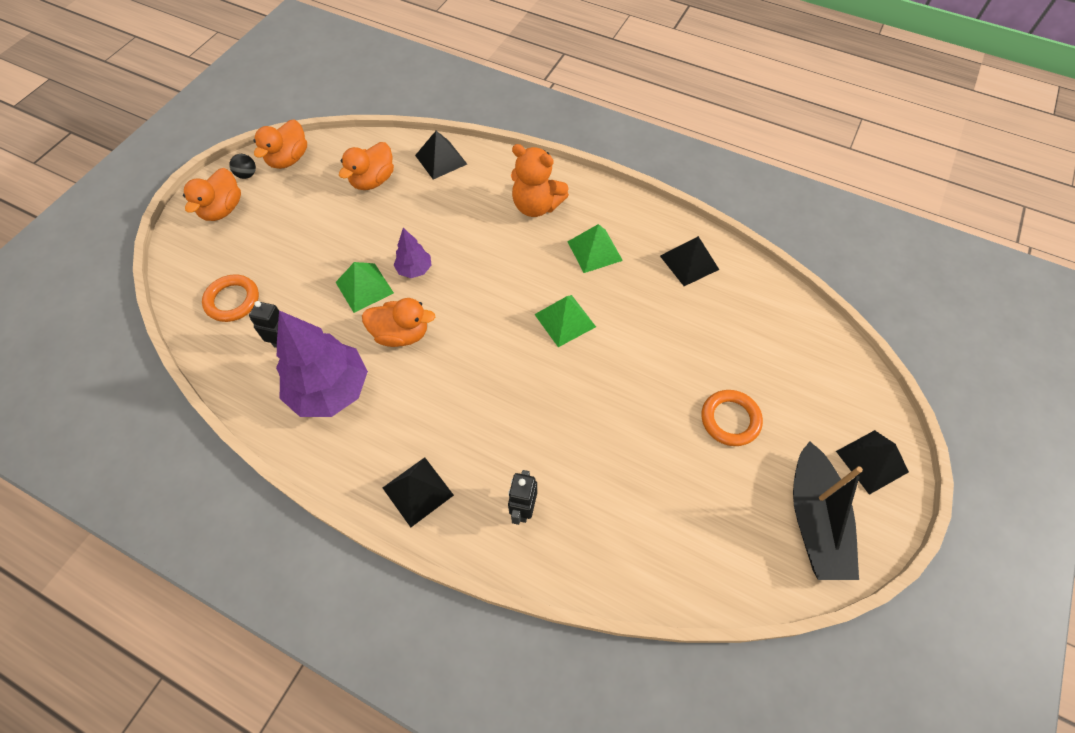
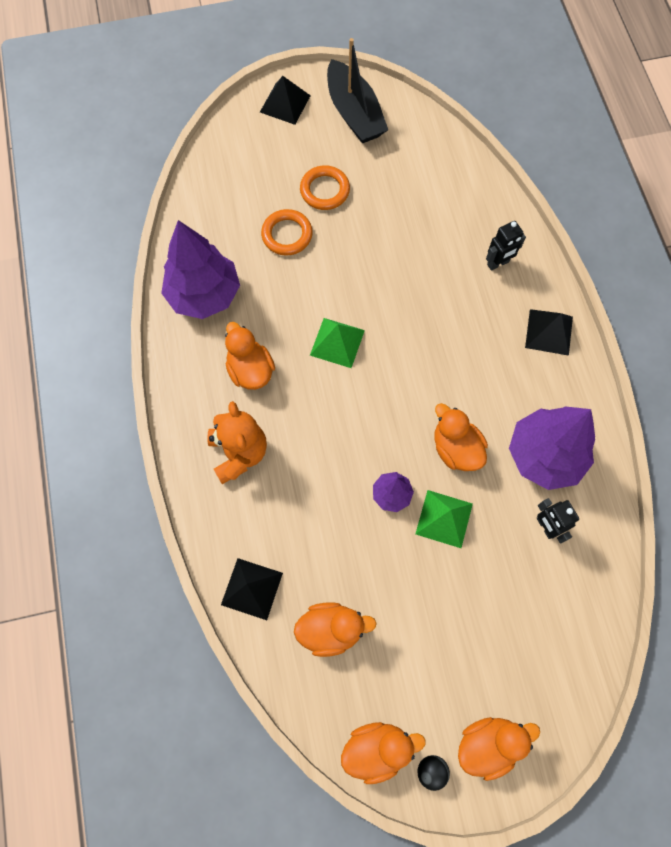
camera: 130 degrees left, 10 degrees up
orange ring [202,274,259,322] -> orange ring moved to [261,209,313,256]
green pyramid [567,224,623,273] -> orange duck [225,322,275,390]
black pyramid [660,236,719,286] -> purple tree [161,220,240,319]
black boat [793,441,863,580] -> black boat turned 105 degrees clockwise [327,38,388,144]

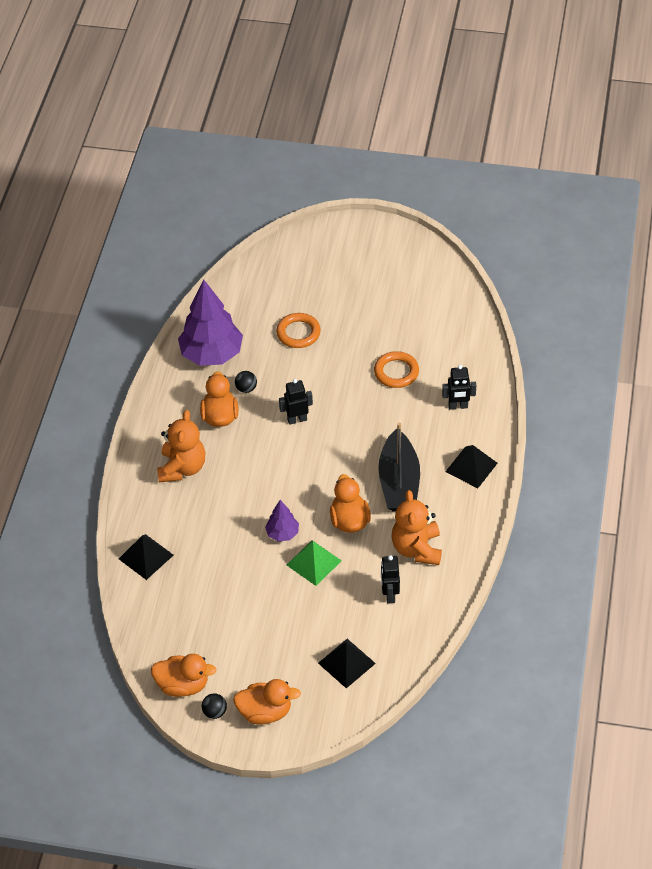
camera: 25 degrees right, 20 degrees down
black pyramid [260,76,311,125] -> black pyramid moved to [318,639,376,688]
orange duck [294,602,377,657] -> none
orange ring [300,165,350,210] -> orange ring moved to [374,351,419,388]
green pyramid [310,318,365,368] -> black robot [279,379,313,425]
black boat [327,38,388,144] -> black boat moved to [378,423,420,511]
purple tree [509,406,595,490] -> orange teddy bear [392,490,442,565]
none -> black ball [235,371,257,393]

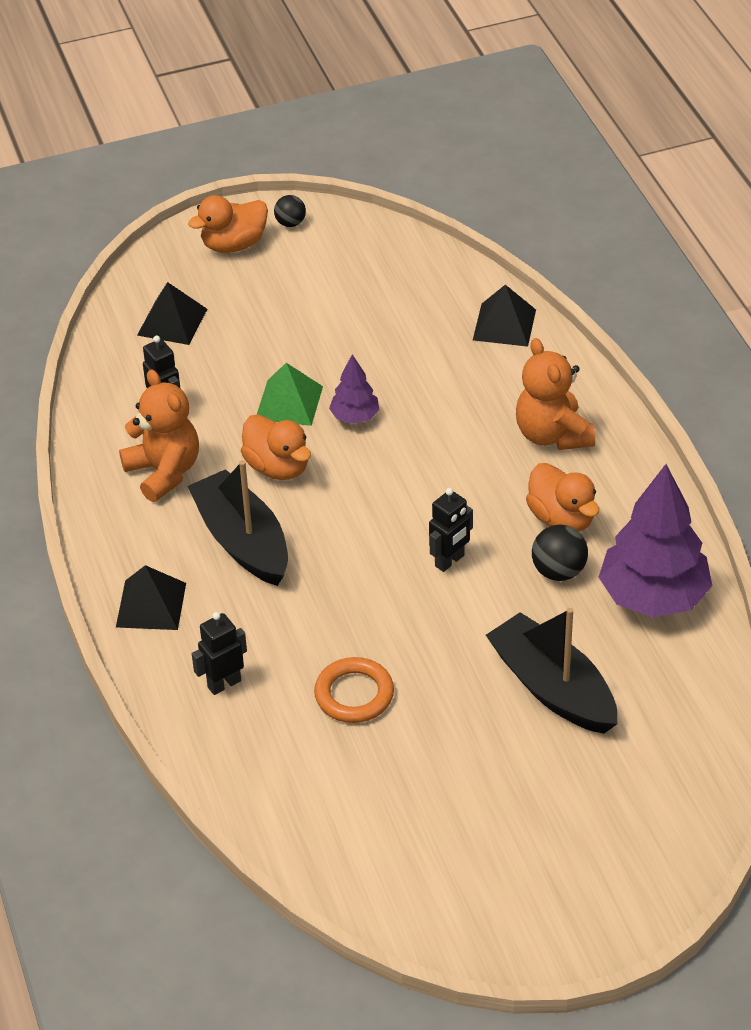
camera: 150 degrees right, 5 degrees down
orange duck [151,654,217,697] -> none
black ball [235,371,257,393] -> black ball [532,525,588,581], size x1.51
orange ring [276,313,321,348] -> black boat [486,608,617,734]

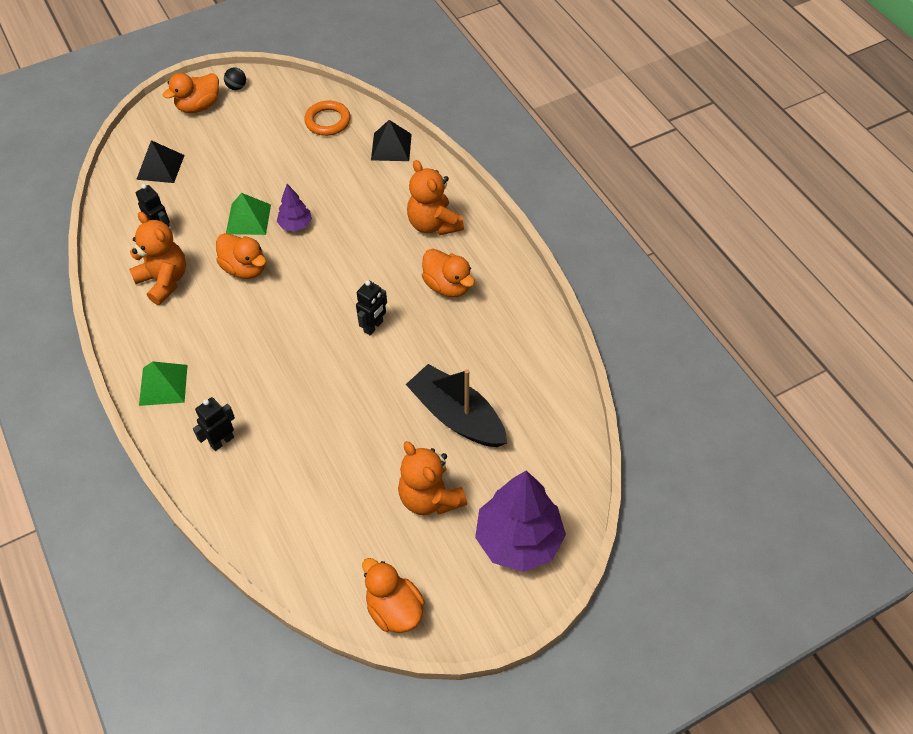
camera: 10 degrees left, 10 degrees up
black pyramid [116,565,186,630] -> green pyramid [139,361,188,406]
black boat [188,460,288,586] -> none
orange ring [314,657,394,723] -> orange ring moved to [304,101,350,136]
black ball [532,525,588,581] -> none
purple tree [599,464,712,618] -> purple tree moved to [475,470,566,572]
none -> orange duck [362,558,425,633]
none -> orange teddy bear [398,441,467,515]

